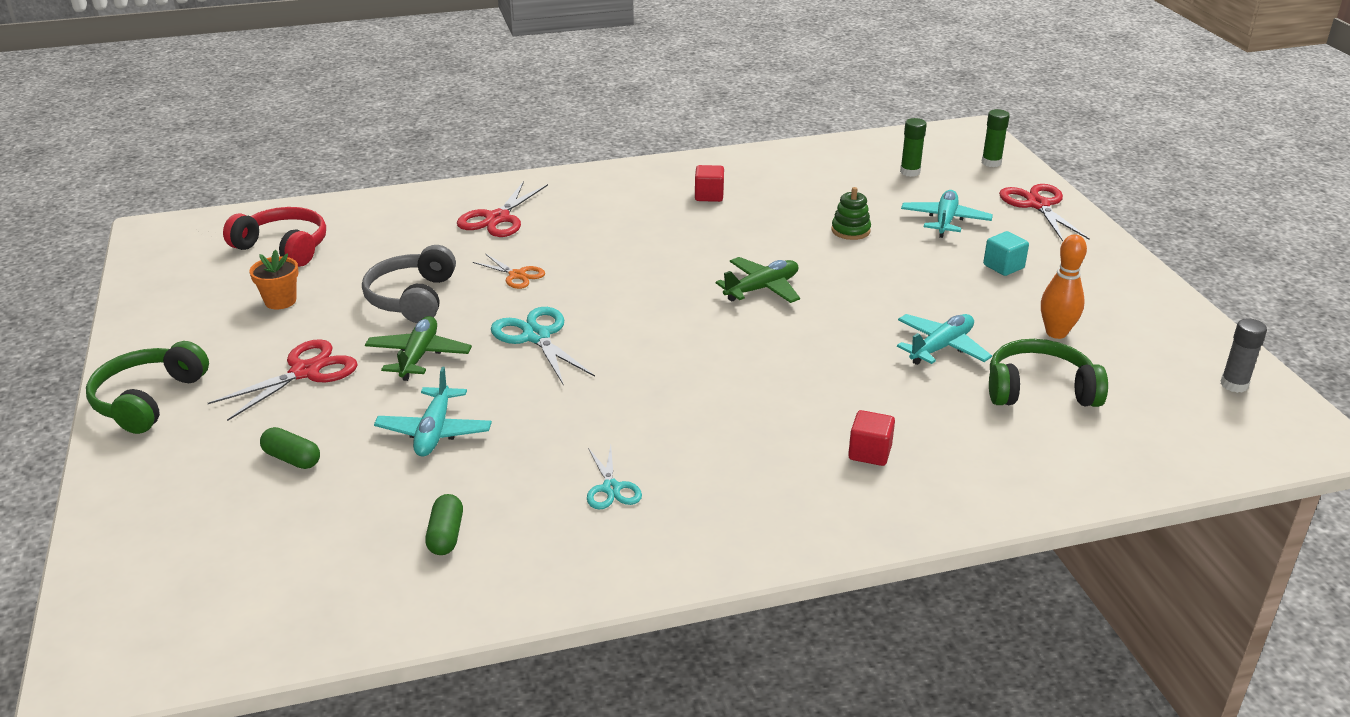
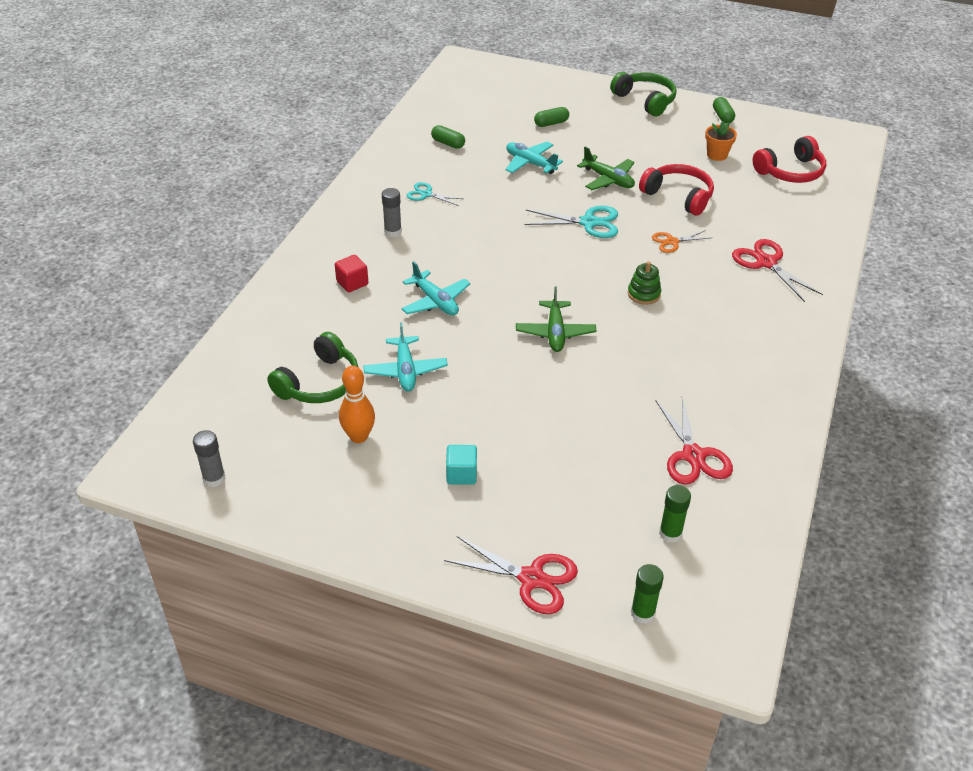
camera: 125 degrees right, 10 degrees up
red scissors [208,339,358,421] -> red scissors moved to [656,397,733,484]
grey headphones [362,245,456,323] -> red headphones [639,164,714,216]
red cube [695,165,724,202] -> none
green stacking toy [831,187,871,240] -> green stacking toy moved to [628,261,661,305]
turquoise plane [901,190,993,238] -> turquoise plane moved to [401,261,470,315]
none -> grey glue stick [382,188,402,237]
none -> green capsule [713,97,735,123]

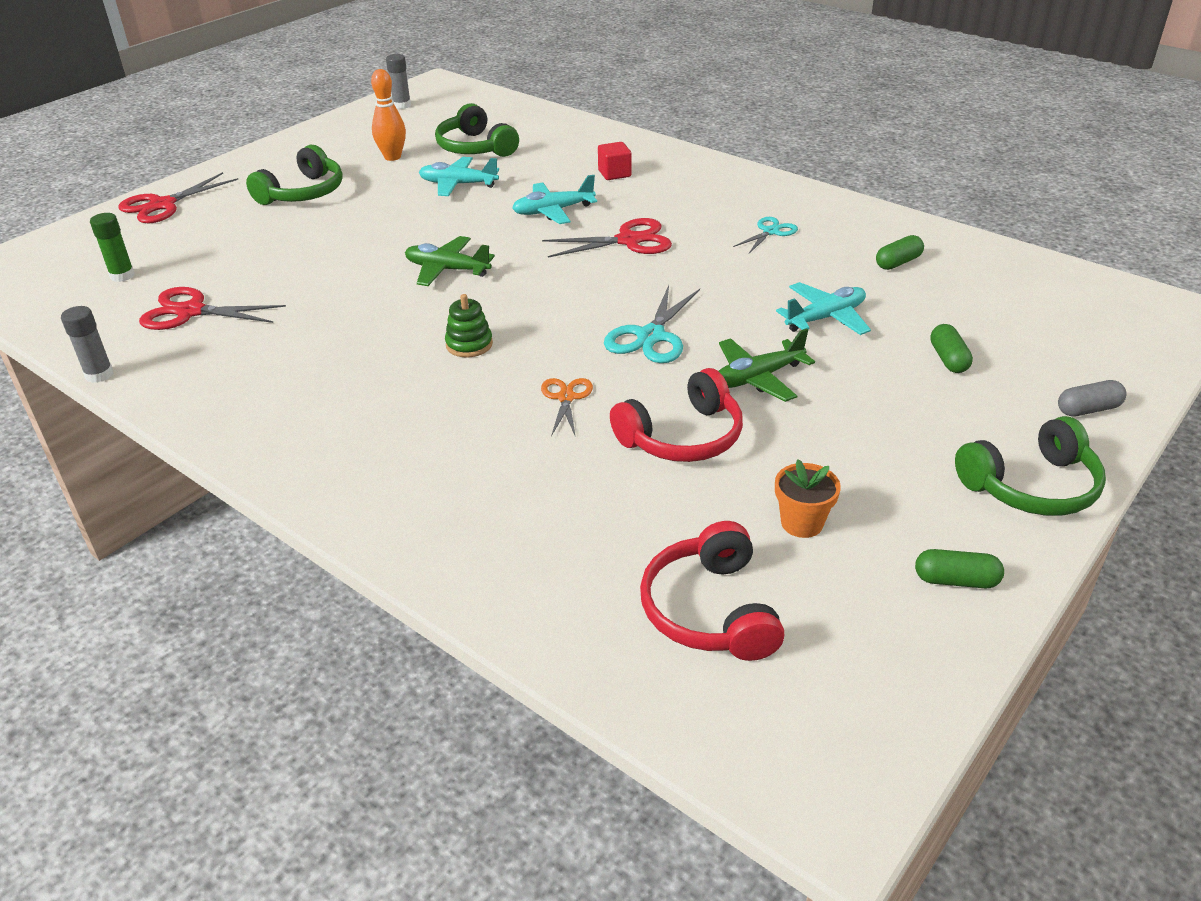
camera: 110 degrees right, 5 degrees down
grey glue stick [382,188,402,237] -> grey glue stick moved to [61,306,113,383]
turquoise cube [446,445,477,485] -> green headphones [246,145,343,205]
green glue stick [631,564,664,624] -> none
red scissors [732,239,823,302] -> red scissors moved to [542,218,672,258]
none -> grey capsule [1058,380,1126,417]

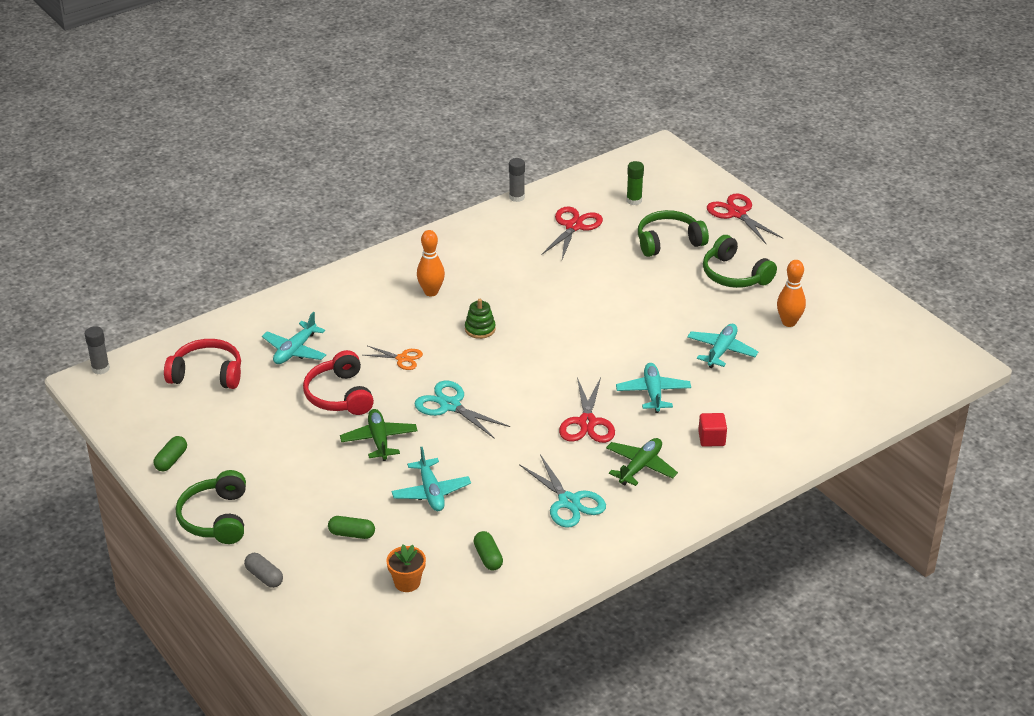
camera: 105 degrees right, 0 degrees up
grey glue stick [386,54,411,109] -> grey glue stick moved to [85,326,110,374]
green plane [405,236,495,286] -> green plane moved to [606,438,678,486]
green headphones [435,103,519,157] -> green headphones moved to [638,210,709,257]
turquoise scissors [733,217,798,253] -> turquoise scissors [519,454,606,528], size x1.63
orange flower pot [775,459,841,538] -> orange flower pot moved to [386,544,426,592]
grey capsule [1058,380,1126,417] -> grey capsule turned 45 degrees counterclockwise [244,553,283,588]
none -> turquoise plane [262,312,326,364]
none -> orange bowling pin [417,230,445,296]

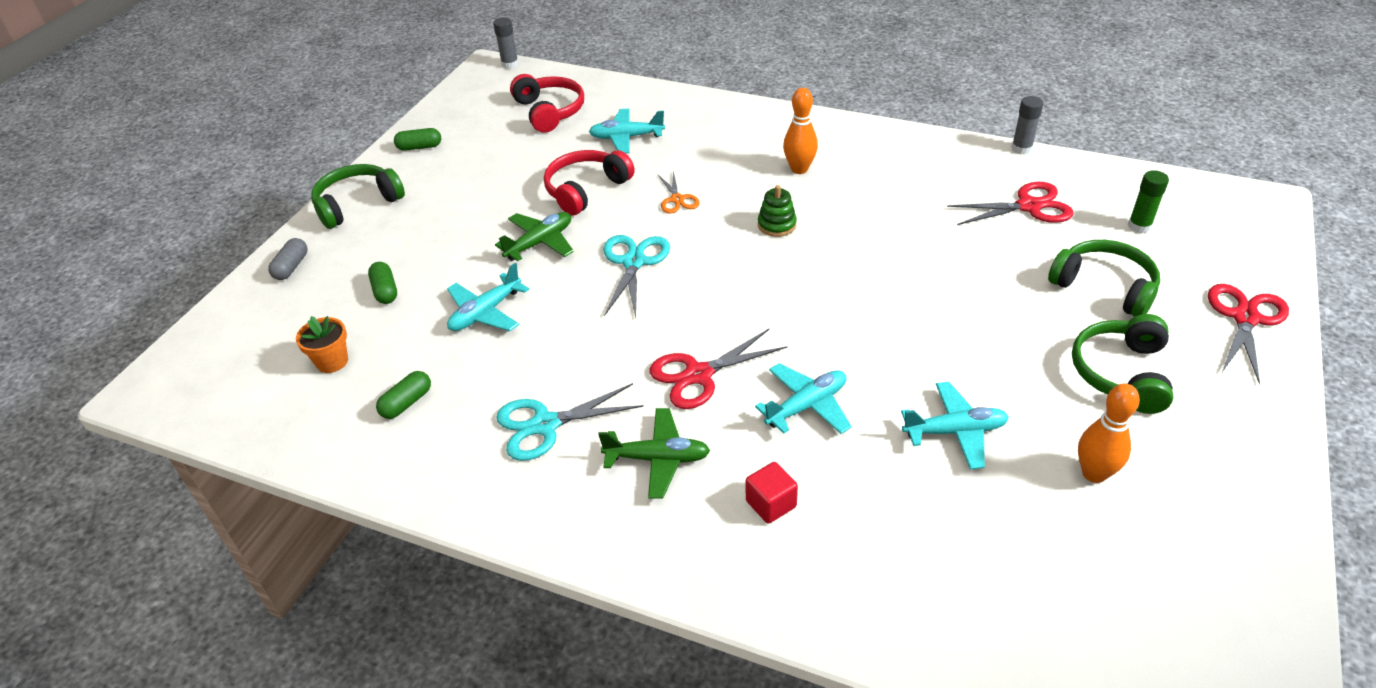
camera: 60 degrees right, 5 degrees up
turquoise scissors [519,454,606,528] -> turquoise scissors turned 45 degrees clockwise [496,383,644,461]

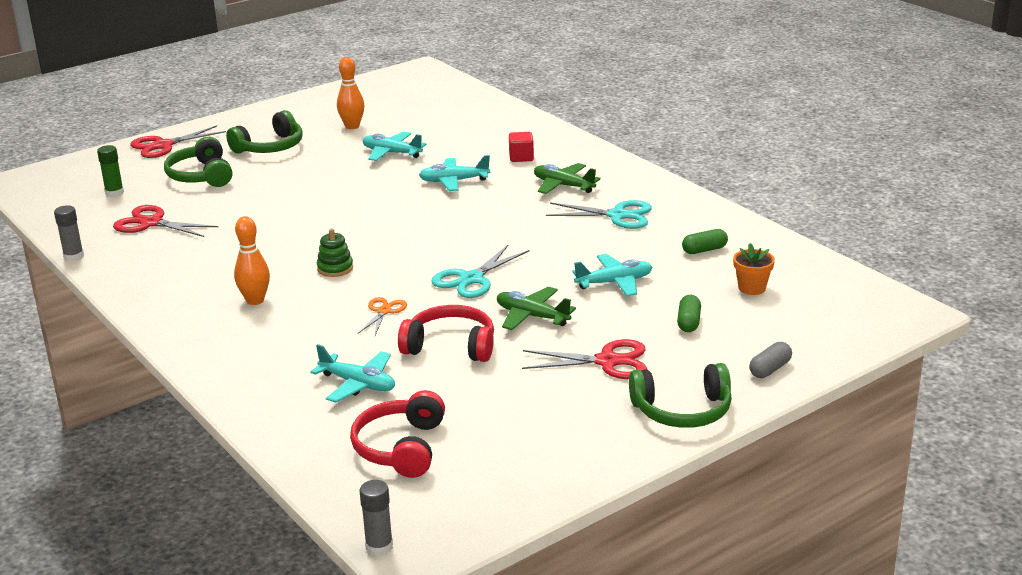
camera: 150 degrees left, 15 degrees down
green capsule [394,128,441,151] -> none
green plane [495,212,574,261] -> green plane turned 45 degrees clockwise [497,287,576,330]
red headphones [544,150,635,216] -> red headphones turned 150 degrees counterclockwise [398,305,494,362]
red scissors [650,329,787,409] -> red scissors moved to [522,339,647,379]

